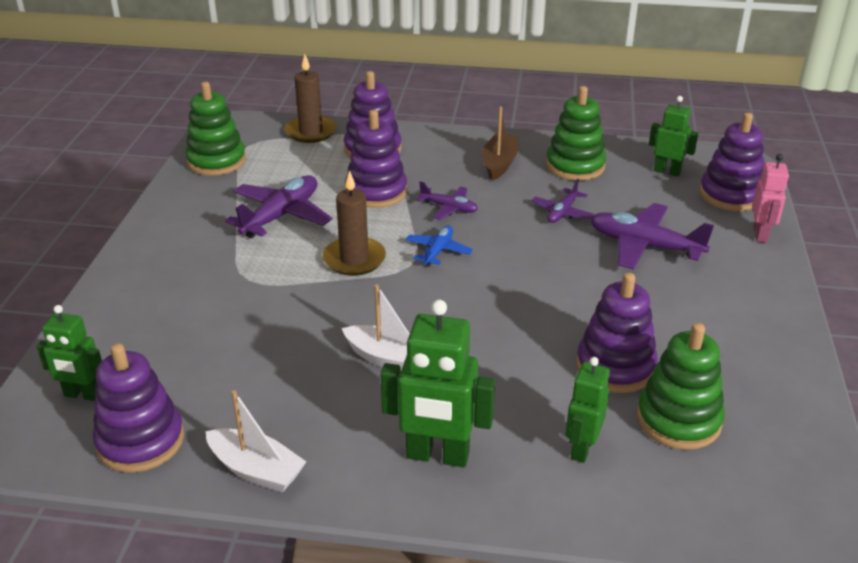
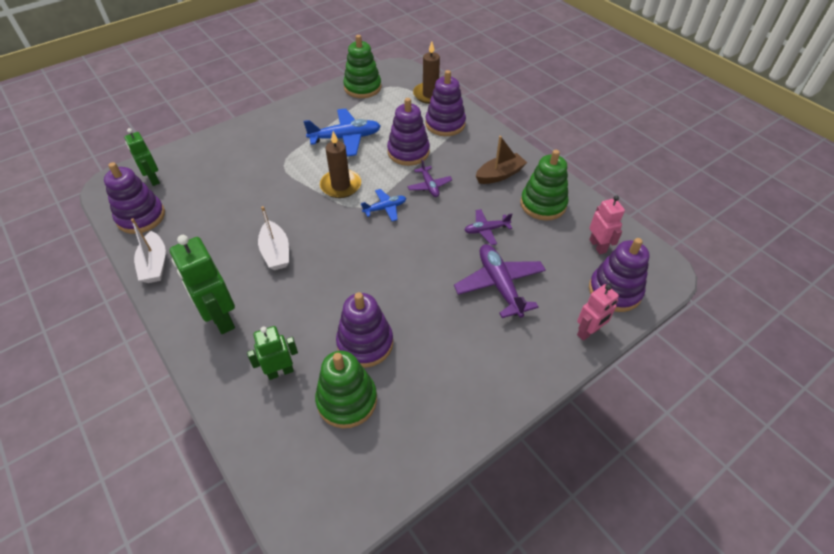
camera: 45 degrees right, 15 degrees up
purple plane [225,175,332,238] -> blue plane [304,108,381,156]
green robot [649,96,699,177] -> pink robot [589,196,625,254]

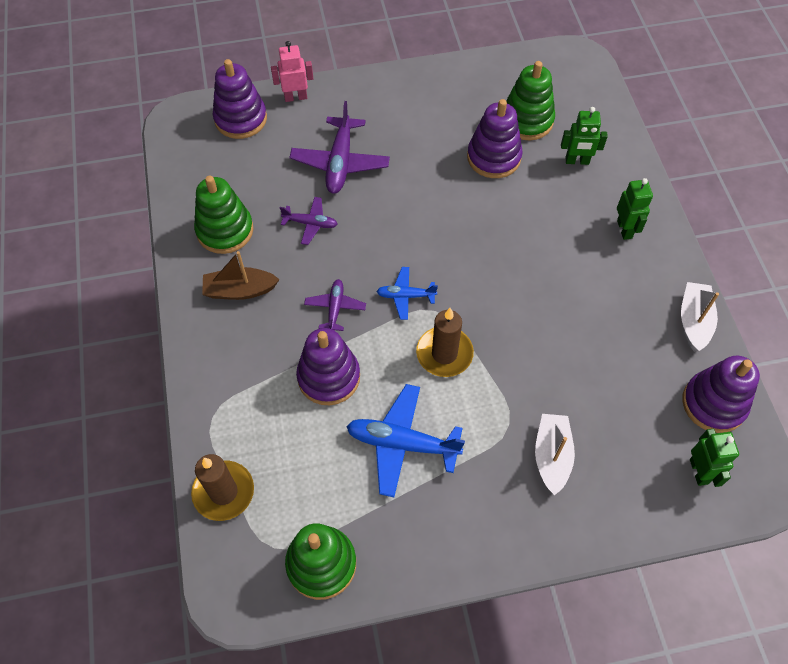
camera: 155 degrees left, 10 degrees up
green robot [170,235,235,334] -> green robot [617,178,653,240], size x0.62
white boat [258,206,289,270] -> white boat moved to [535,414,575,495]
purple stacking toy [425,70,466,136] -> none
pink robot [589,196,625,254] -> none

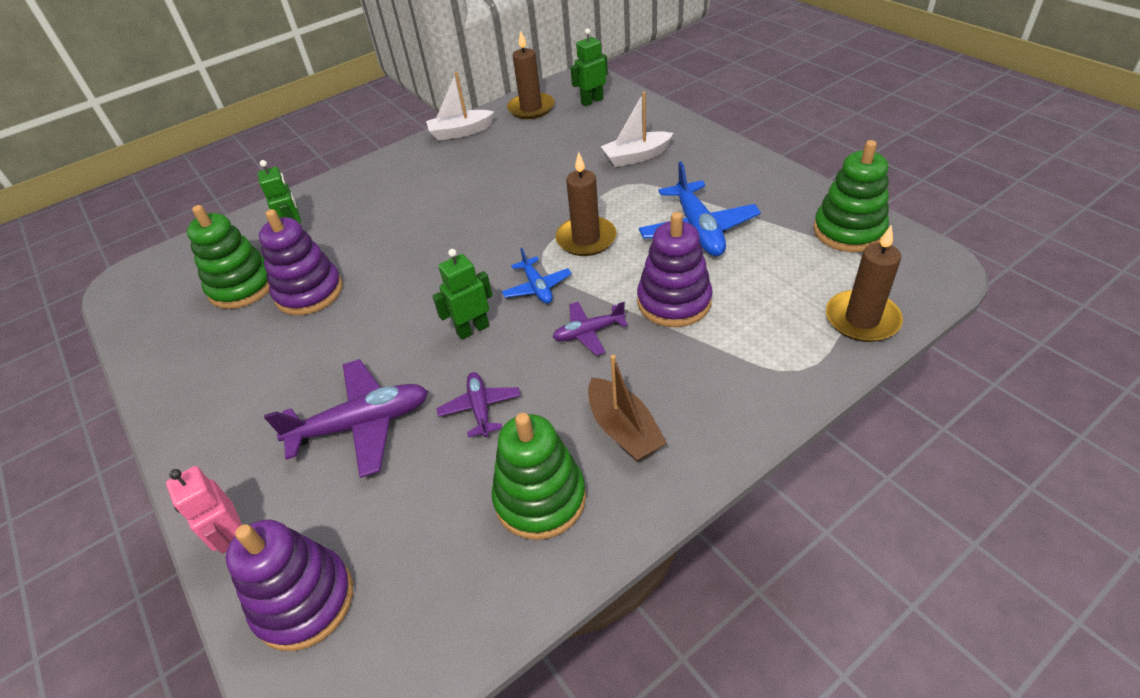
camera: 110 degrees left, 15 degrees down
green robot [617,178,653,240] -> green robot moved to [432,249,492,340]
purple stacking toy [682,356,760,433] -> brown candle [507,31,555,119]

